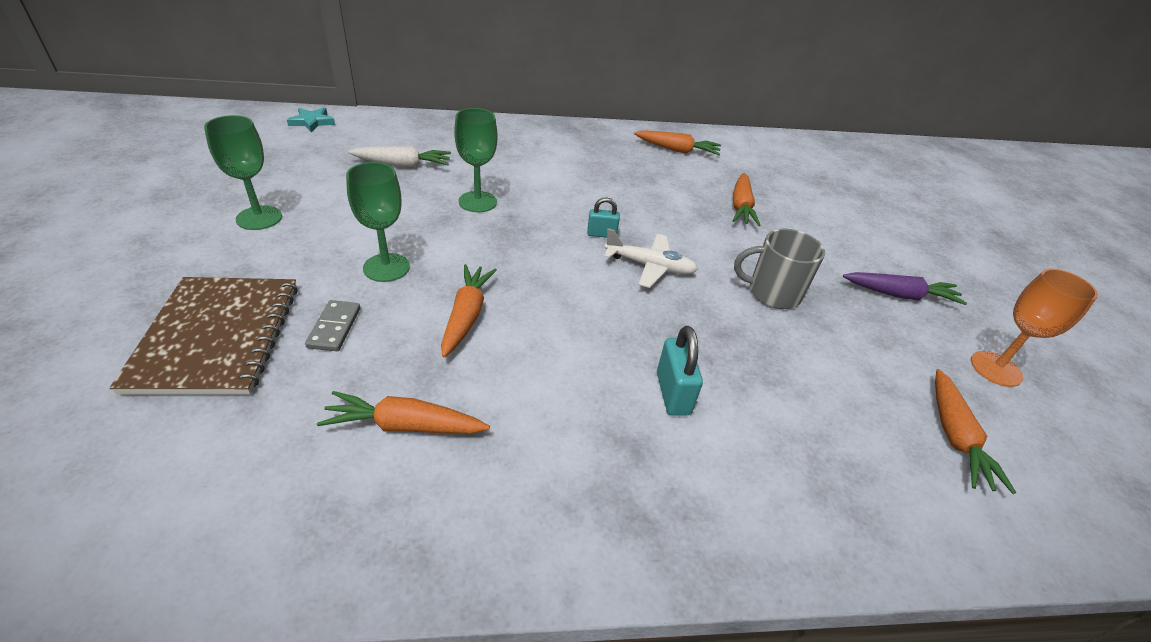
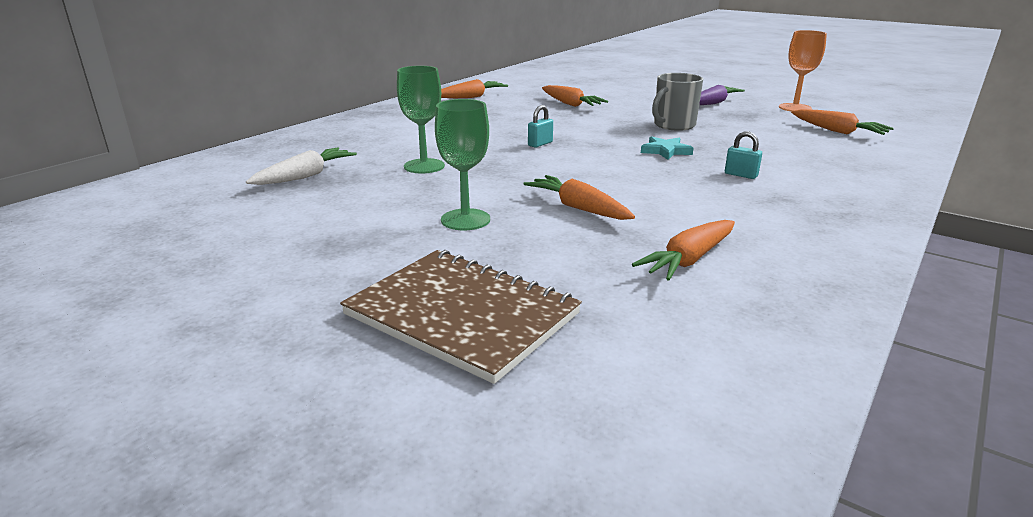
camera: 45 degrees left, 15 degrees down
green goblet [204,115,282,230] -> none
turquoise star [287,108,335,132] -> turquoise star moved to [641,136,694,160]
grey domino [305,300,360,351] -> none
white plane [604,228,698,288] -> none
turquoise padlock [657,326,703,416] -> turquoise padlock [725,131,762,179], size x0.66

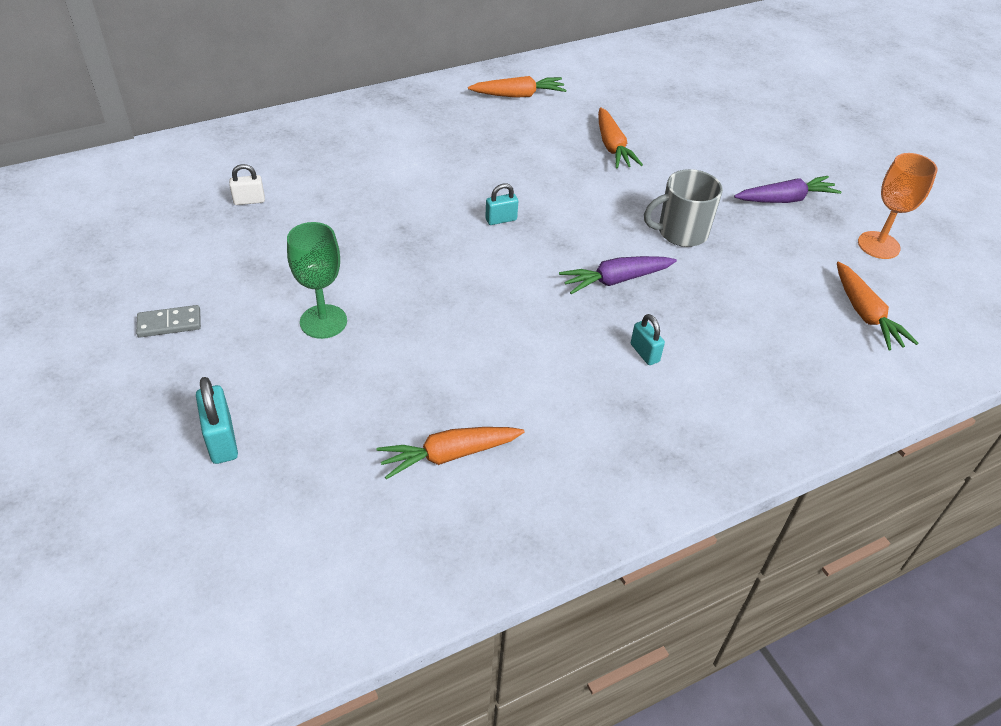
camera: 25 degrees right, 20 degrees up
white carrot [246,148,357,185] -> white padlock [229,164,265,205]
brown notebook [340,250,582,384] -> turquoise padlock [196,377,238,464]
green goblet [397,66,445,173] -> none
orange carrot [523,175,635,220] -> none
turquoise star [641,136,694,160] -> purple carrot [559,256,677,294]
none -> grey domino [136,305,201,338]

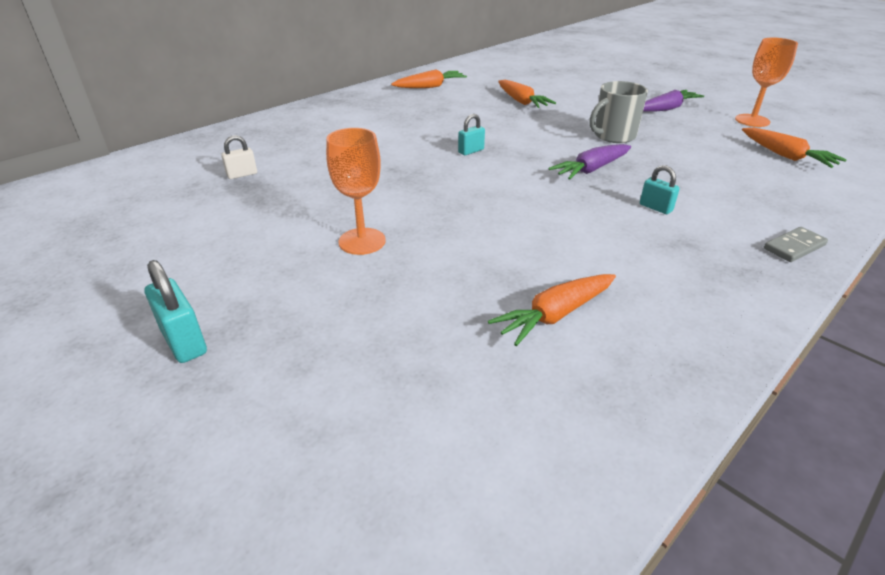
camera: 15 degrees left, 10 degrees down
grey domino [136,305,201,338] -> grey domino moved to [764,227,828,262]
turquoise padlock [196,377,238,464] -> turquoise padlock moved to [145,260,207,363]
green goblet [287,222,347,339] -> orange goblet [326,128,386,255]

